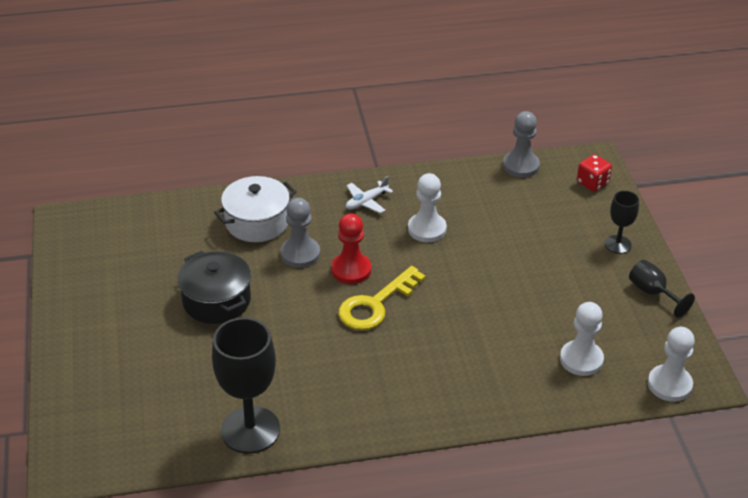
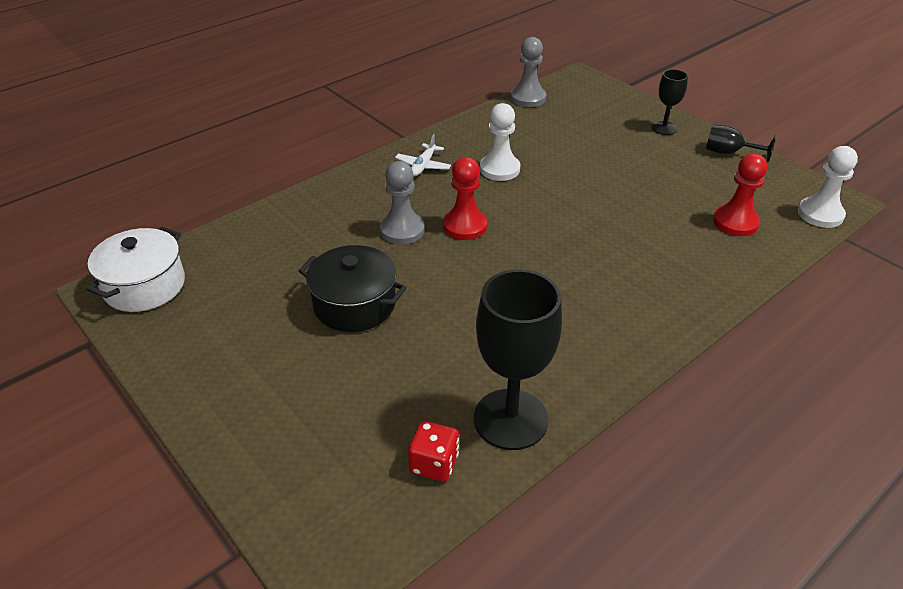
camera: 30 degrees left, 0 degrees up
white pot [214,176,297,242] -> white pot moved to [87,227,185,312]
yellow key [338,266,426,330] -> none
white pawn [560,302,604,376] -> red pawn [713,154,767,236]
red dice [577,154,612,192] -> red dice moved to [408,420,459,481]

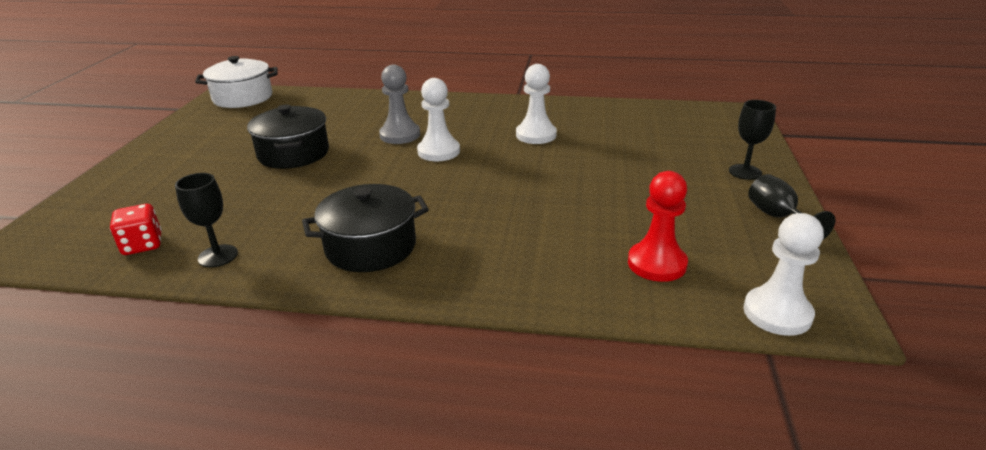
camera: 50 degrees right, 10 degrees down
white plane [395,134,451,176] -> none
red pawn [443,157,487,240] -> white pawn [417,78,460,161]
black goblet [474,269,562,450] -> black goblet [175,173,238,268], size x0.52
grey pawn [511,37,546,107] -> none
none -> black pot [302,184,429,272]

